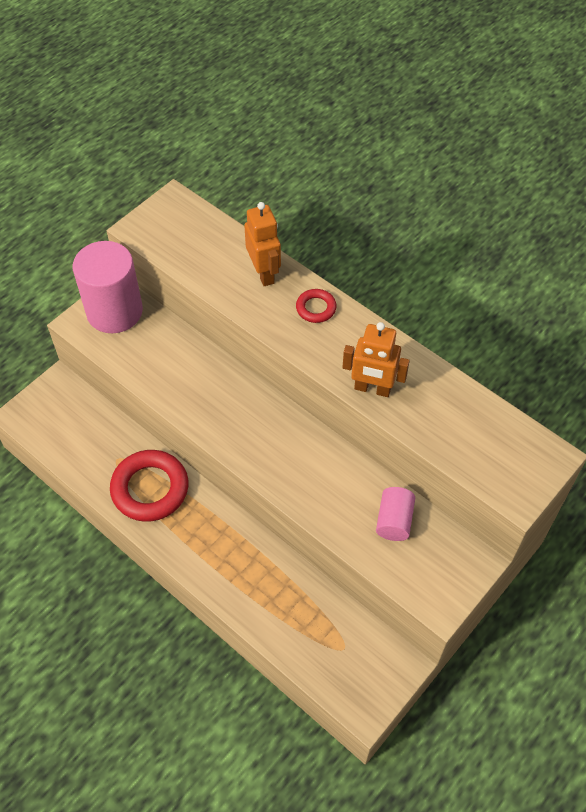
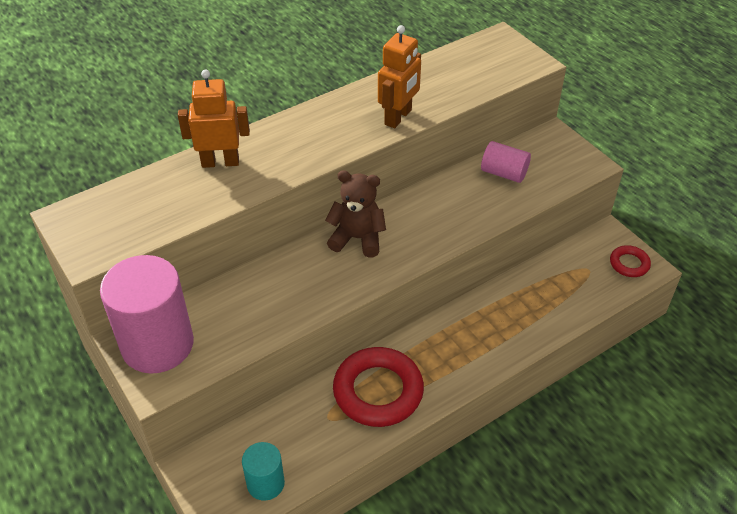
camera: 75 degrees left, 10 degrees down
red ring [296,289,337,323] -> red ring moved to [610,245,651,277]
none -> turquoise cylinder [242,442,285,501]
none -> brown teddy bear [325,170,386,258]

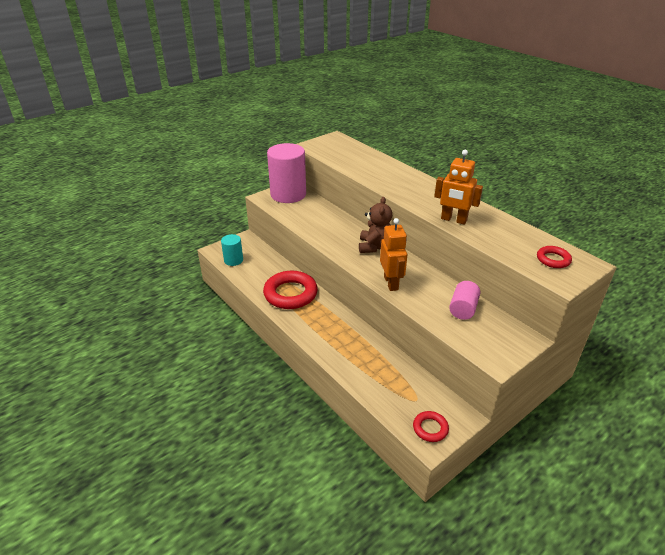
camera: 85 degrees right, 10 degrees down
orange robot [178,69,250,168] -> orange robot moved to [380,218,407,291]
none -> red ring [537,246,572,268]

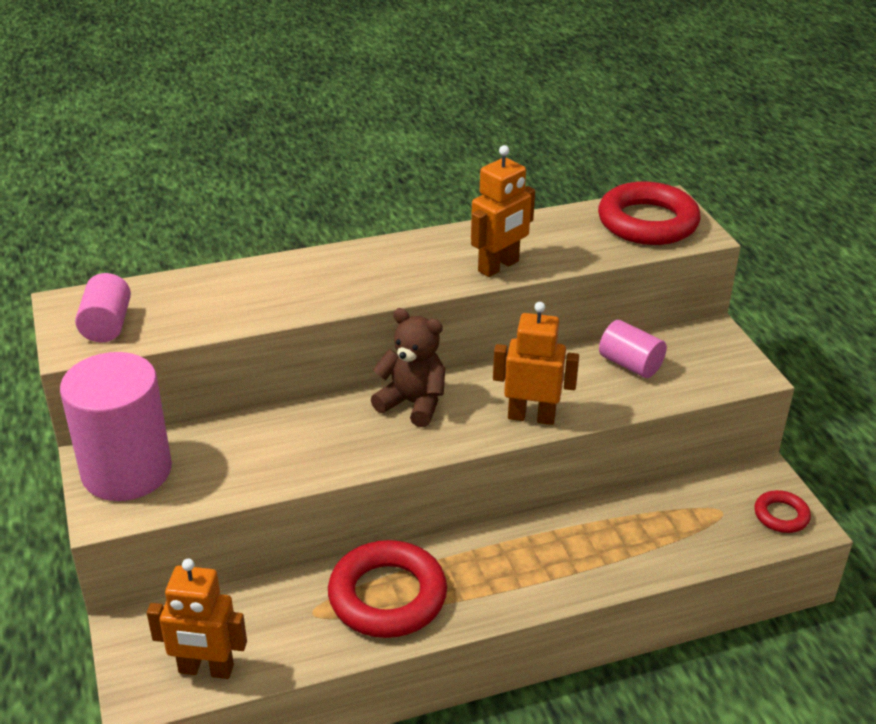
camera: 70 degrees left, 0 degrees up
turquoise cylinder [221,234,243,266] -> orange robot [147,559,247,679]
red ring [537,246,572,268] -> red ring [598,181,701,245], size x2.00
none -> pink cylinder [75,273,131,342]

